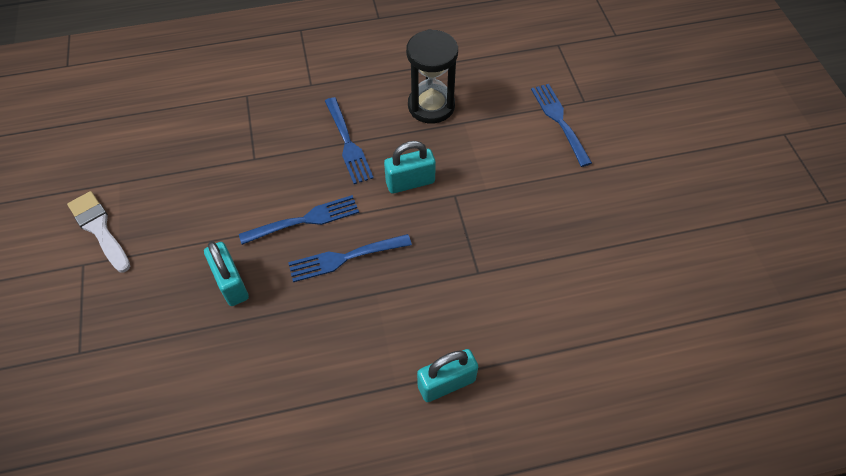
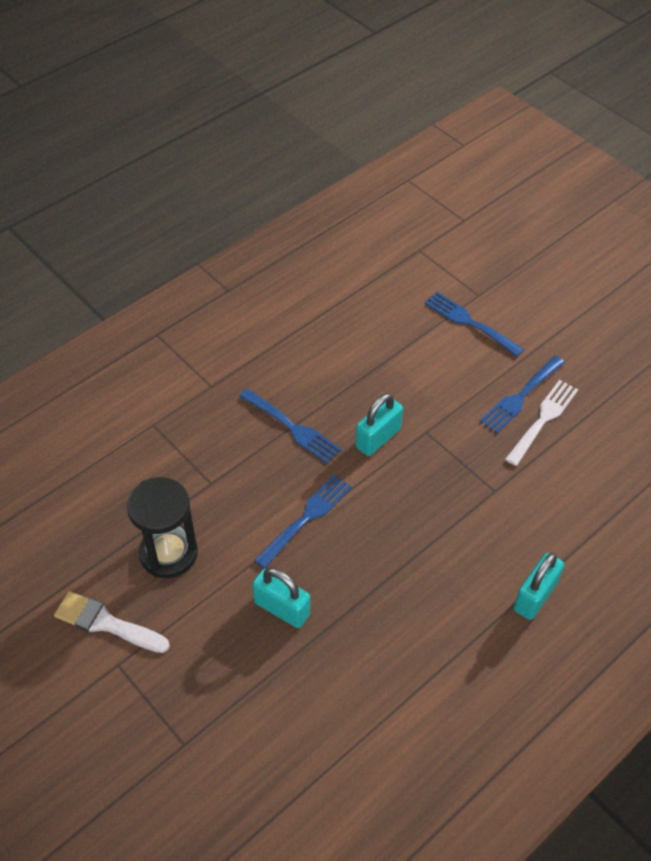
camera: 30 degrees left, 5 degrees down
blue fork [288,234,412,282] -> blue fork moved to [479,356,565,434]
black hourglass [406,29,458,124] -> black hourglass moved to [127,477,198,578]
none -> white fork [505,380,578,466]

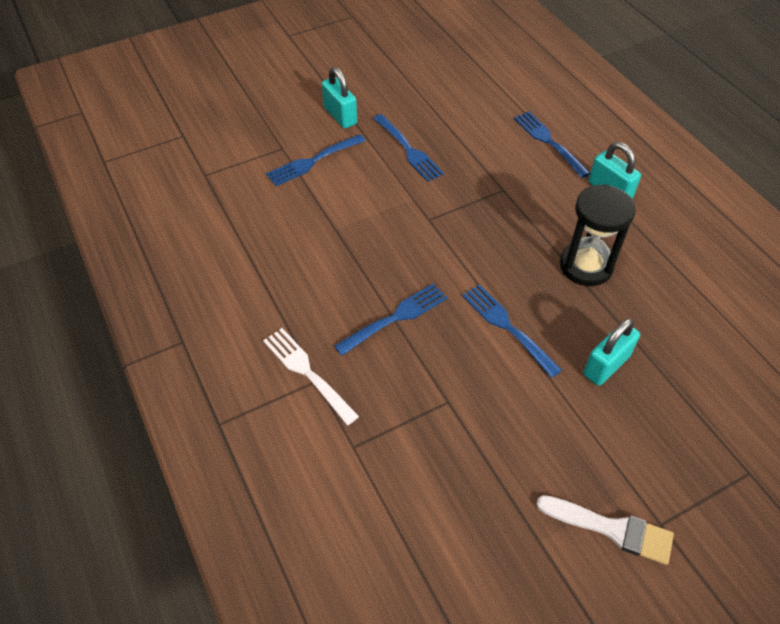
camera: 75 degrees left, 0 degrees up
white brush [54,591,170,653] -> white brush turned 105 degrees counterclockwise [536,495,674,565]
black hourglass [127,477,198,578] -> black hourglass moved to [560,184,636,286]
turquoise padlock [355,393,403,456] -> turquoise padlock moved to [322,67,357,128]
white fork [505,380,578,466] -> white fork moved to [263,328,359,425]
none -> blue fork [514,111,590,178]

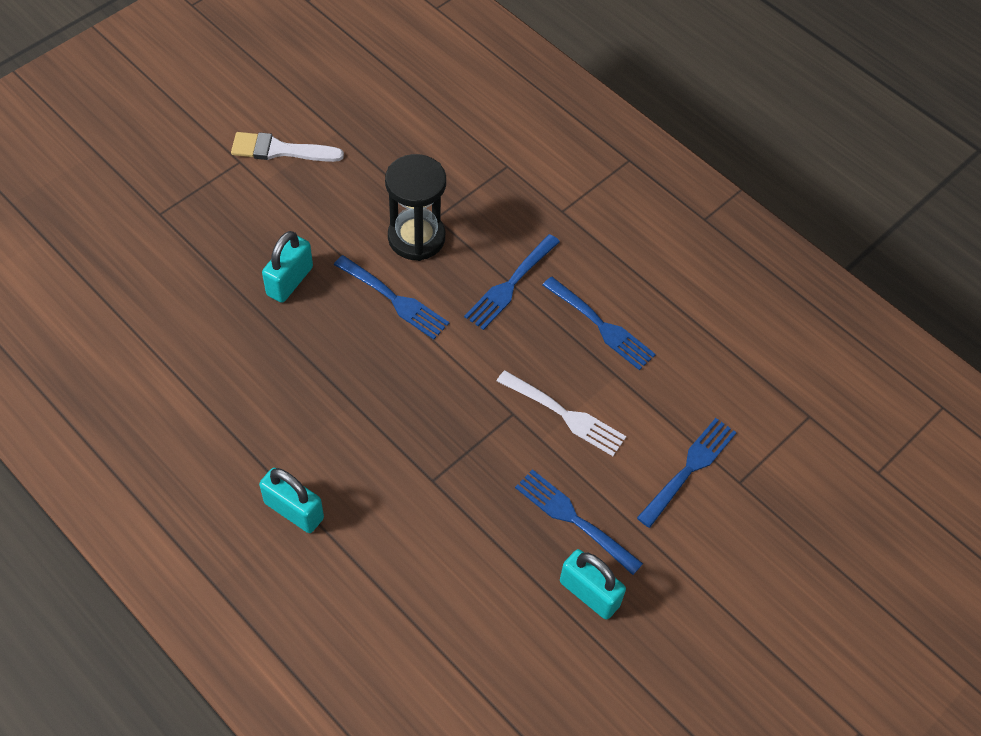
camera: 160 degrees right, 5 degrees up
white fork [263,328,359,425] -> white fork moved to [497,370,626,456]
turquoise padlock [322,67,357,128] -> turquoise padlock moved to [560,549,626,620]
blue fork [514,111,590,178] -> blue fork moved to [543,277,656,370]
black hourglass [560,184,636,286] -> black hourglass moved to [385,154,446,261]

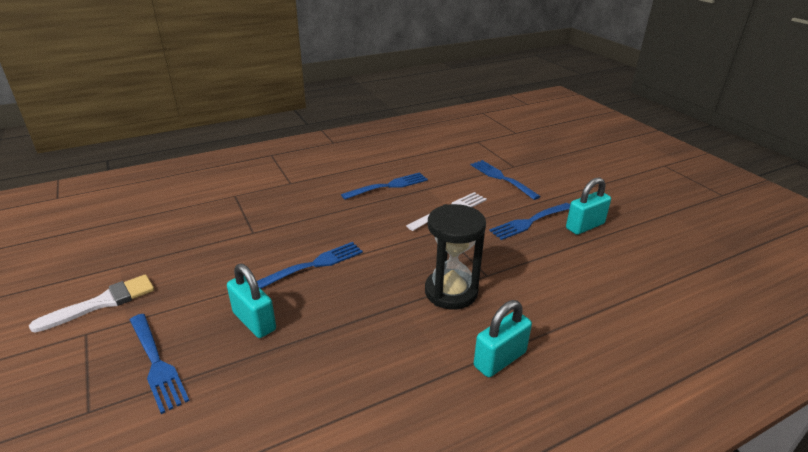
camera: 70 degrees left, 25 degrees down
white brush [231,132,344,162] -> white brush turned 150 degrees counterclockwise [29,274,154,332]
black hourglass [385,154,446,261] -> black hourglass moved to [425,204,486,310]
blue fork [464,234,560,330] -> blue fork moved to [130,314,190,414]

